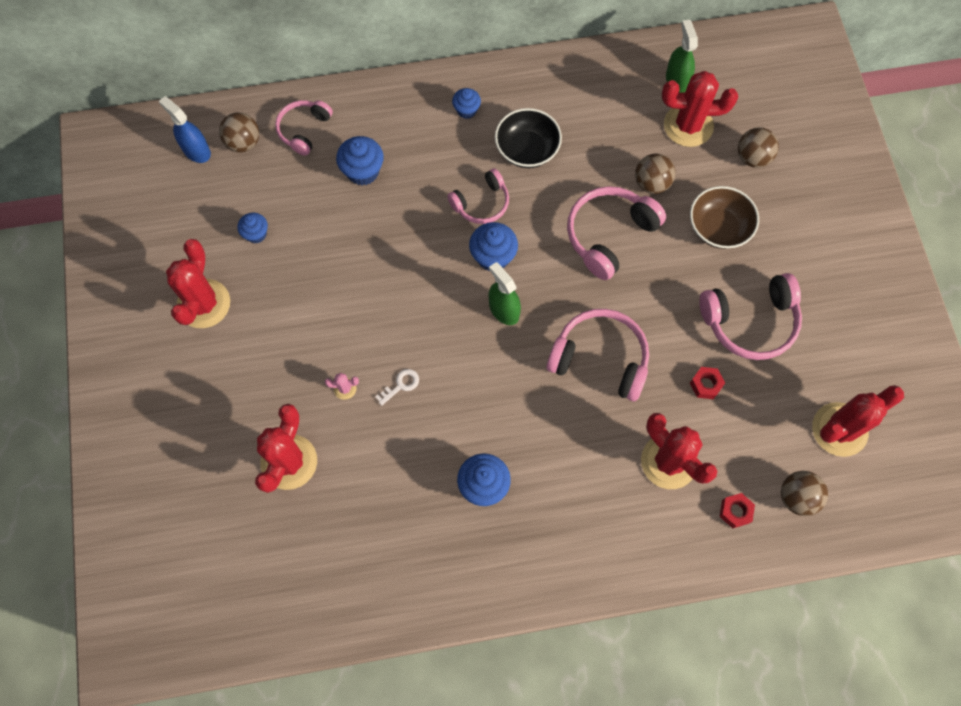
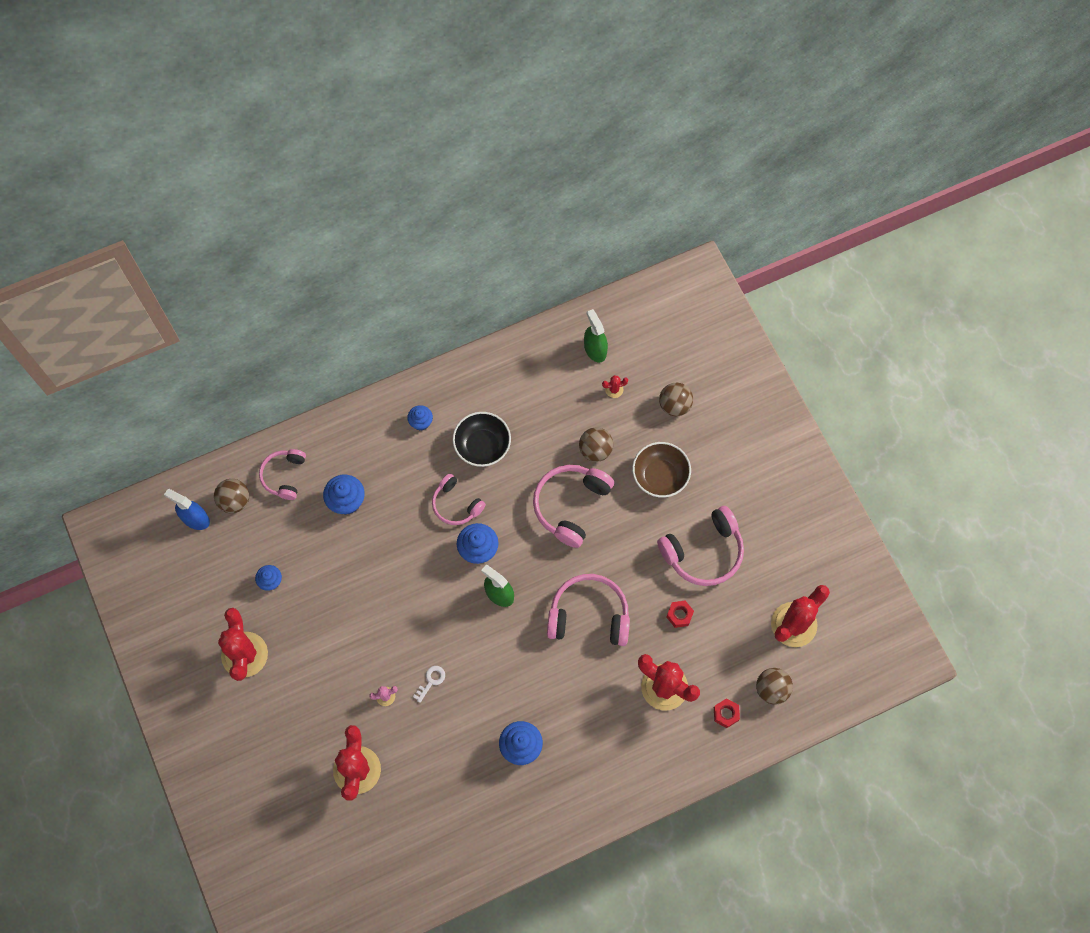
camera: 15 degrees left, 0 degrees up
pink headphones [447,168,509,224] -> pink headphones turned 90 degrees clockwise [432,474,486,525]
red cactus [662,71,738,147] -> red cactus [602,375,628,398], size x0.42

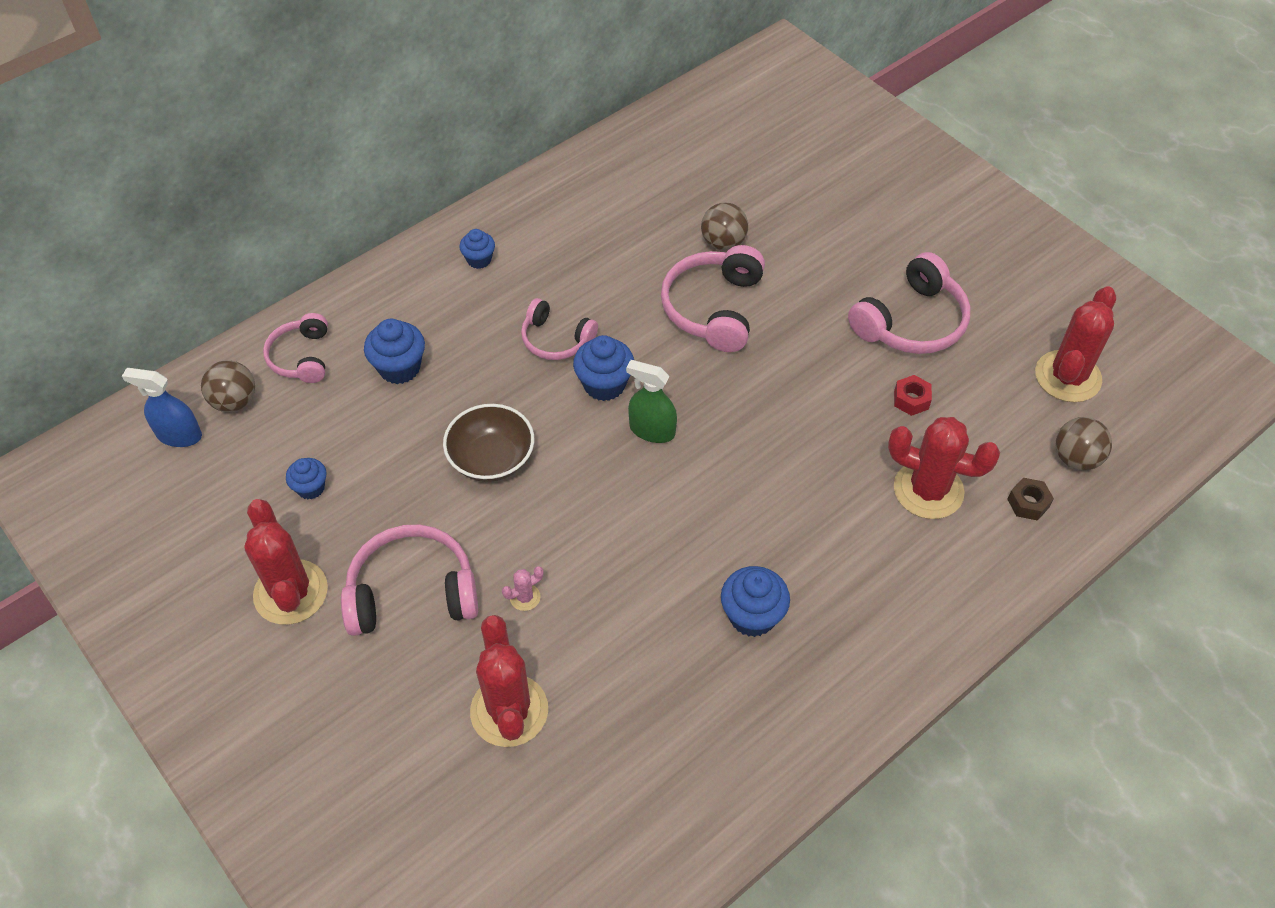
camera: 15 degrees left, 15 degrees down
white key [413,666,445,703] -> none
black bowl [453,412,511,467] -> none
pink headphones [547,574,630,646] -> pink headphones moved to [341,525,478,636]
green spray bottle [584,309,608,362] -> none
red cactus [602,375,628,398] -> none
brown bowl [632,442,691,498] -> brown bowl moved to [443,404,534,482]
brown ball [659,383,693,416] -> none
red nut [714,698,740,728] -> brown nut [1007,478,1054,521]

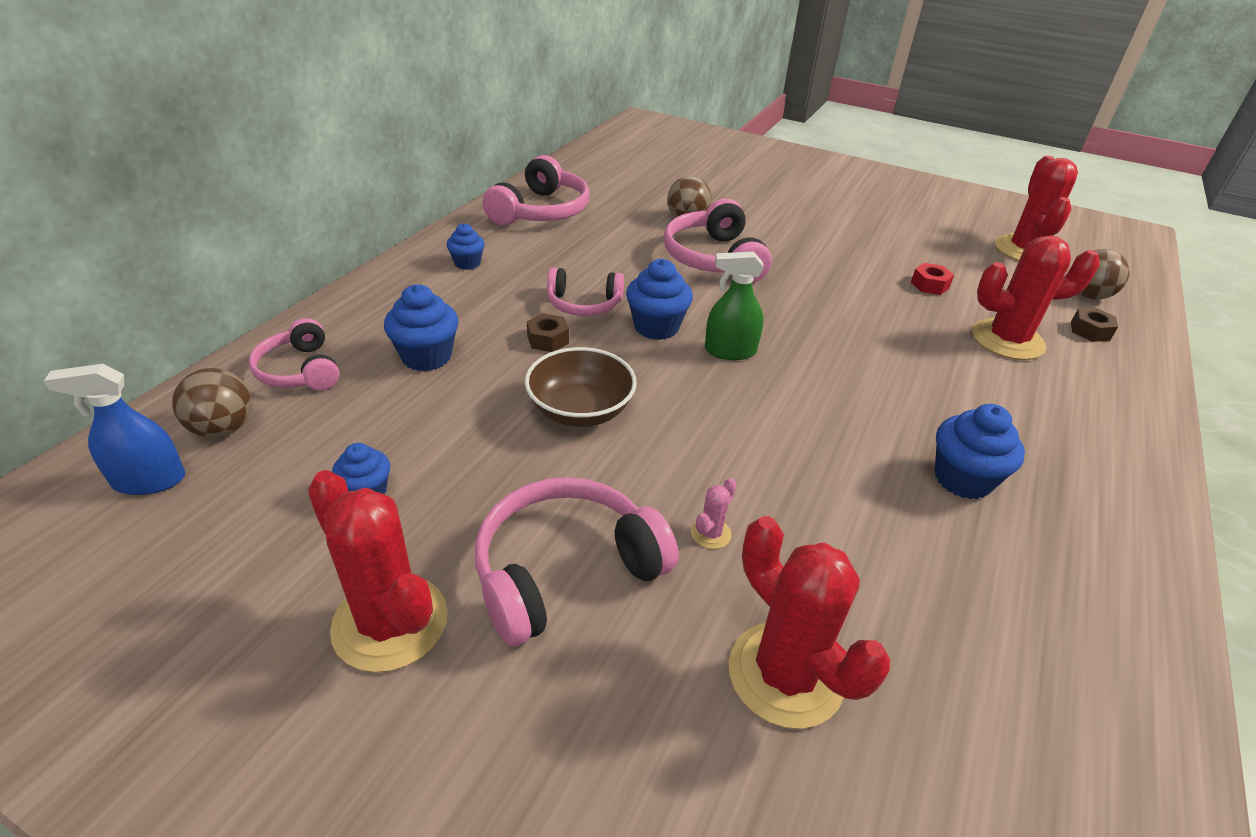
camera: 25 degrees left, 15 degrees down
pink headphones [848,252,971,354] -> pink headphones moved to [483,155,590,225]
none -> brown nut [527,313,569,352]

